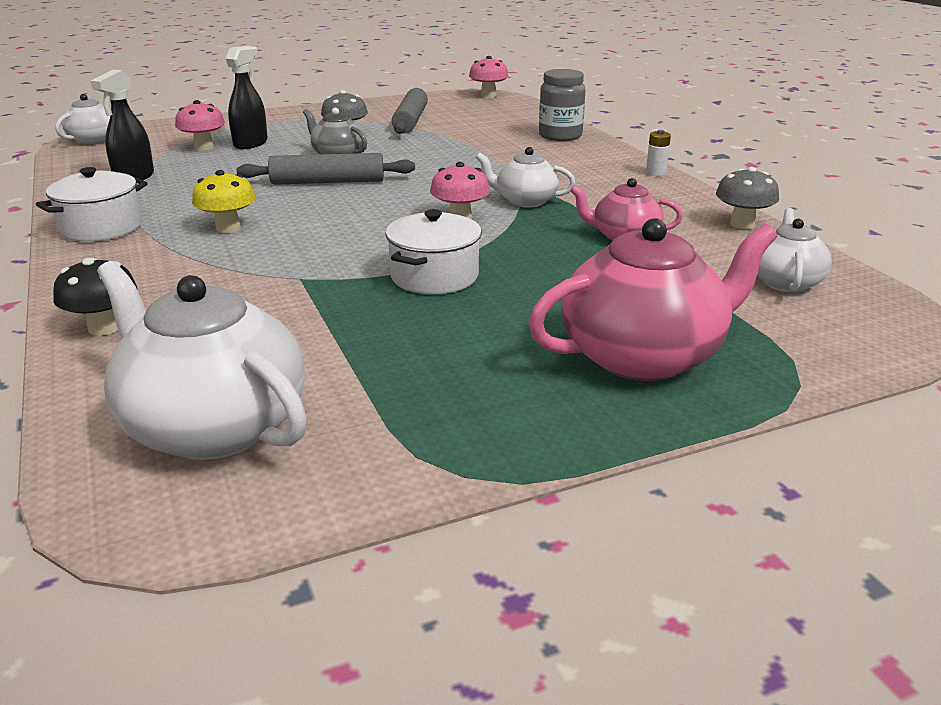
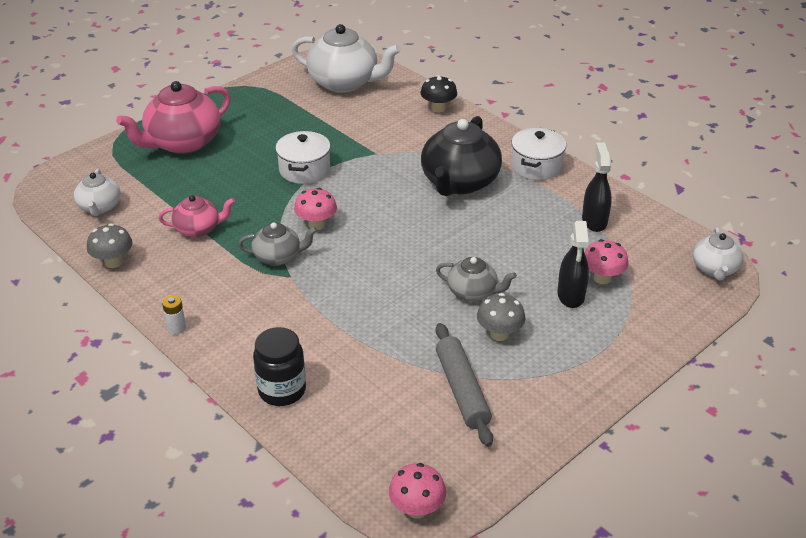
camera: 160 degrees right, 10 degrees up
yellow mushroom [192,170,255,233] -> black teapot [421,116,502,196]
grey rolling pin [236,153,415,185] -> none
white teapot [476,147,576,208] -> grey teapot [238,222,317,266]
grey jar [539,69,585,141] -> black jar [253,327,306,406]

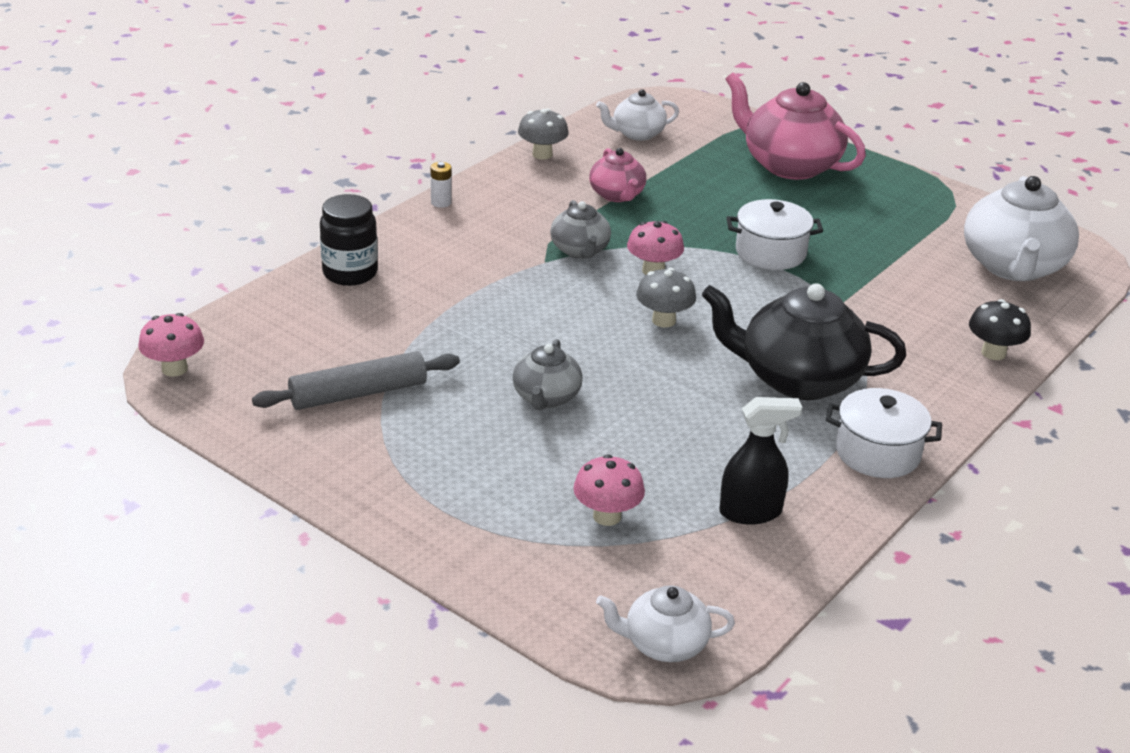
camera: 80 degrees right, 5 degrees down
grey mushroom [477,293,525,341] -> grey mushroom moved to [636,268,696,328]
black spray bottle [558,221,589,308] -> none

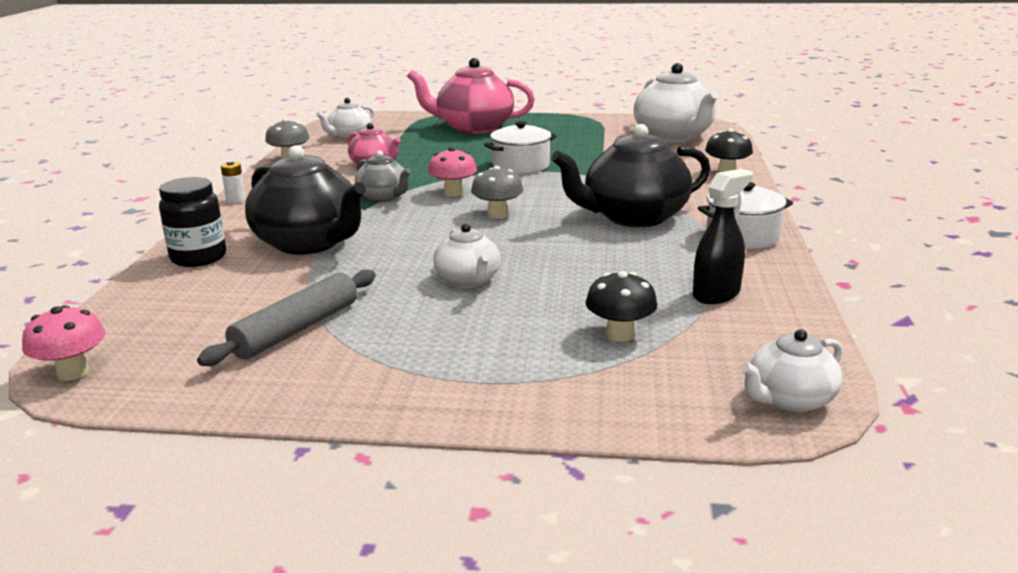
camera: 30 degrees left, 10 degrees down
grey teapot [513,339,583,410] -> white teapot [433,223,501,288]
pink mushroom [573,455,645,526] -> black mushroom [586,271,657,342]
none -> black teapot [245,145,366,255]

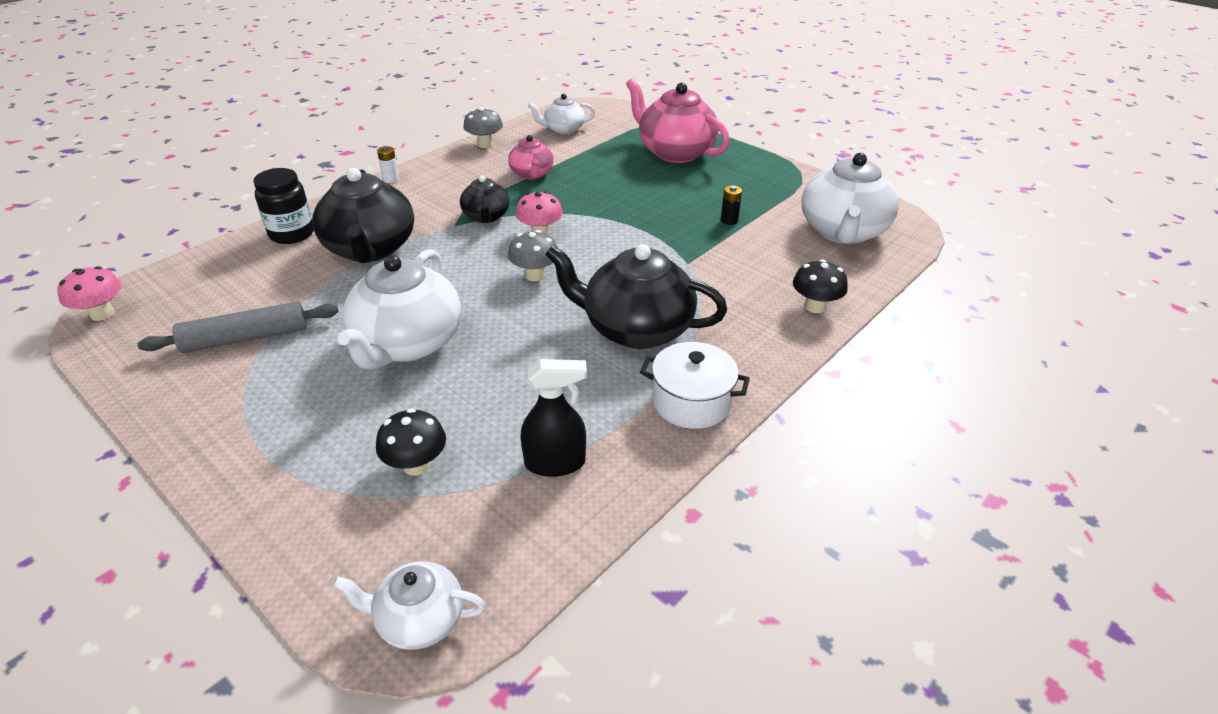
camera: 35 degrees right, 15 degrees up
grey teapot [355,150,411,202] -> black teapot [460,175,510,223]
white teapot [433,223,501,288] -> white teapot [337,249,461,370], size x1.83
white pot [484,121,557,174] -> none
none -> black battery [721,186,742,225]

